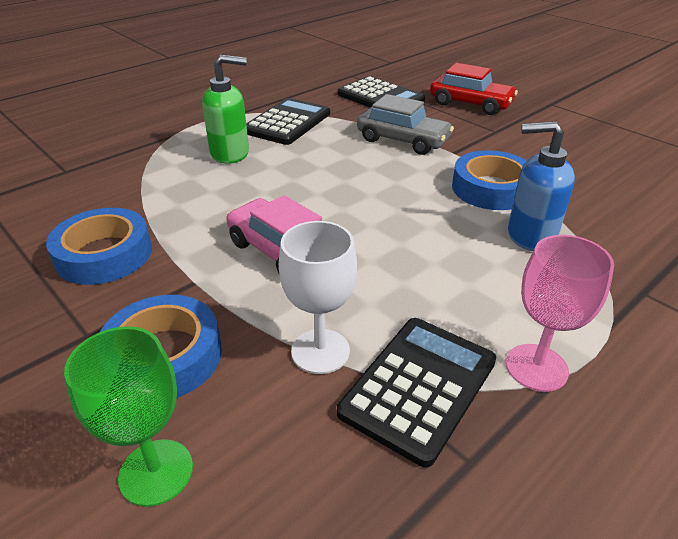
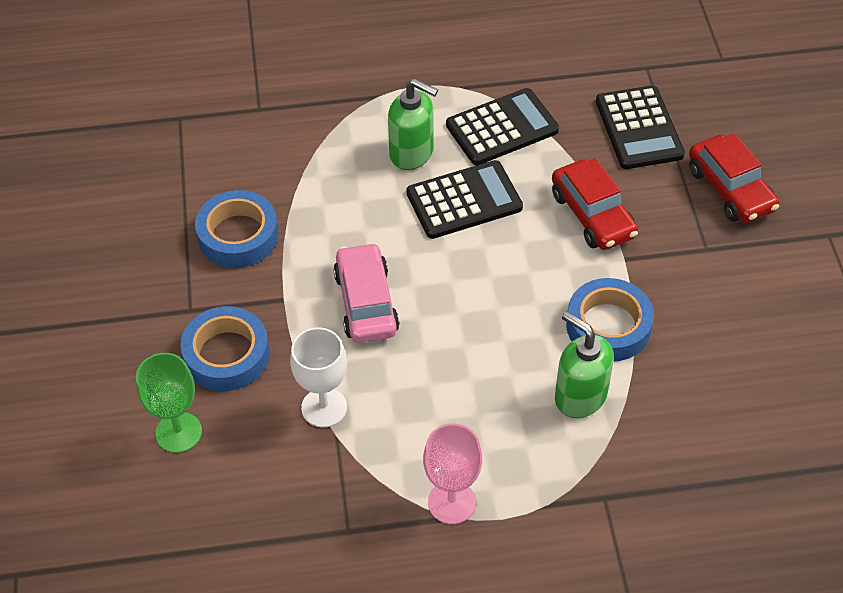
camera: 35 degrees right, 15 degrees up
black calculator [337,318,496,467] -> black calculator moved to [406,160,523,239]
grey car [357,94,454,155] -> red car [552,158,638,250]
blue soap dispenser [508,121,575,251] -> green soap dispenser [555,311,614,418]

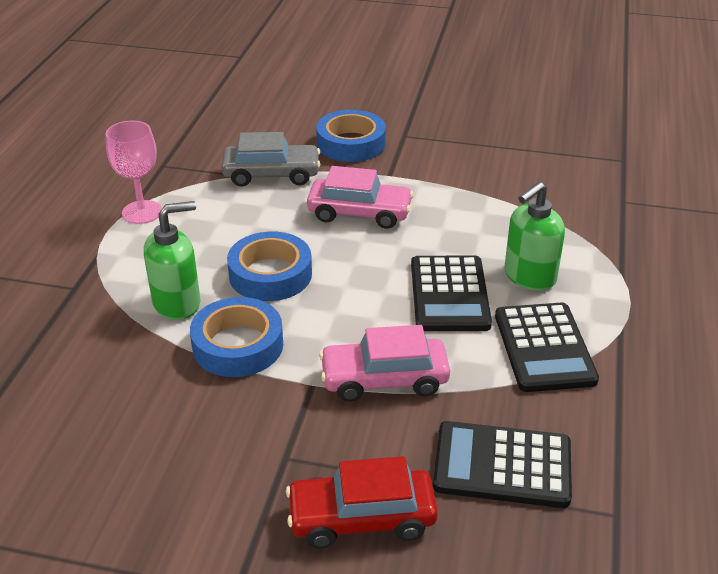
camera: 110 degrees right, 15 degrees down
green goblet [136,353,202,453] -> none
blue tape [195,190,279,268] -> blue tape moved to [227,231,312,301]
white goblet [290,327,347,428] -> grey car [222,132,320,187]
red car [552,158,638,250] -> pink car [319,325,450,402]

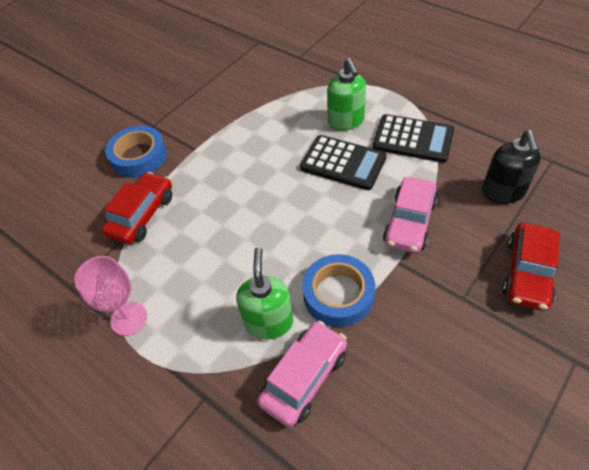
camera: 60 degrees left, 15 degrees up
grey car [222,132,320,187] -> red car [101,172,172,244]
blue tape [227,231,312,301] -> none
pink car [307,166,414,229] -> pink car moved to [257,321,347,427]
black calculator [433,421,572,508] -> black soap dispenser [482,130,541,204]

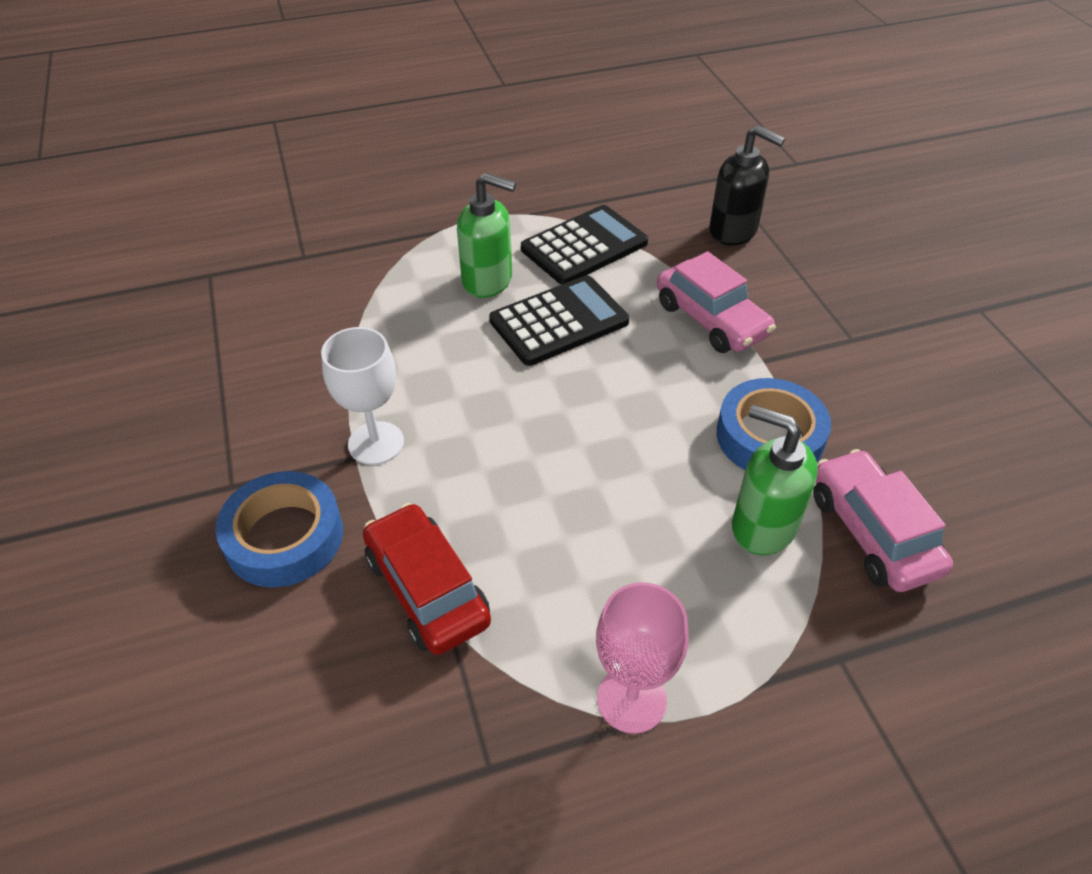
camera: 60 degrees left, 5 degrees down
red car [502,223,560,311] -> none
none -> white goblet [321,327,404,465]

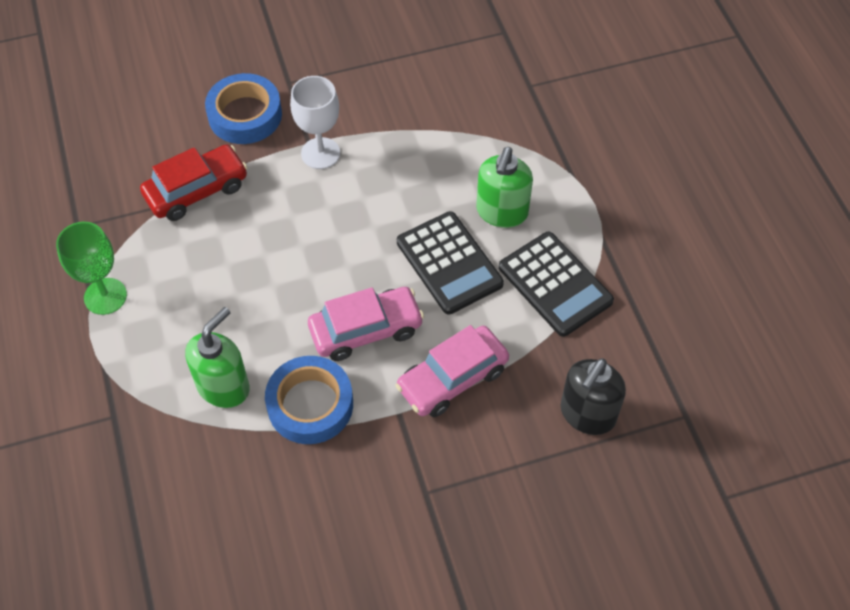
camera: 90 degrees right, 10 degrees up
pink goblet [596,582,689,734] -> green goblet [56,222,127,315]
pink car [813,449,953,592] -> pink car moved to [308,287,424,361]

